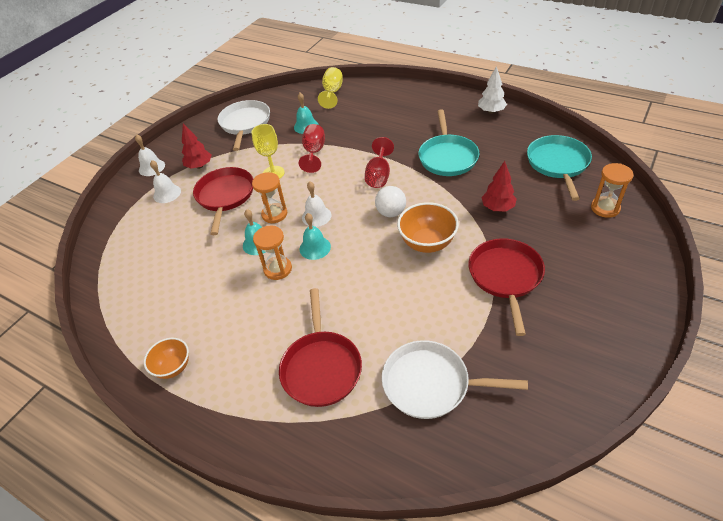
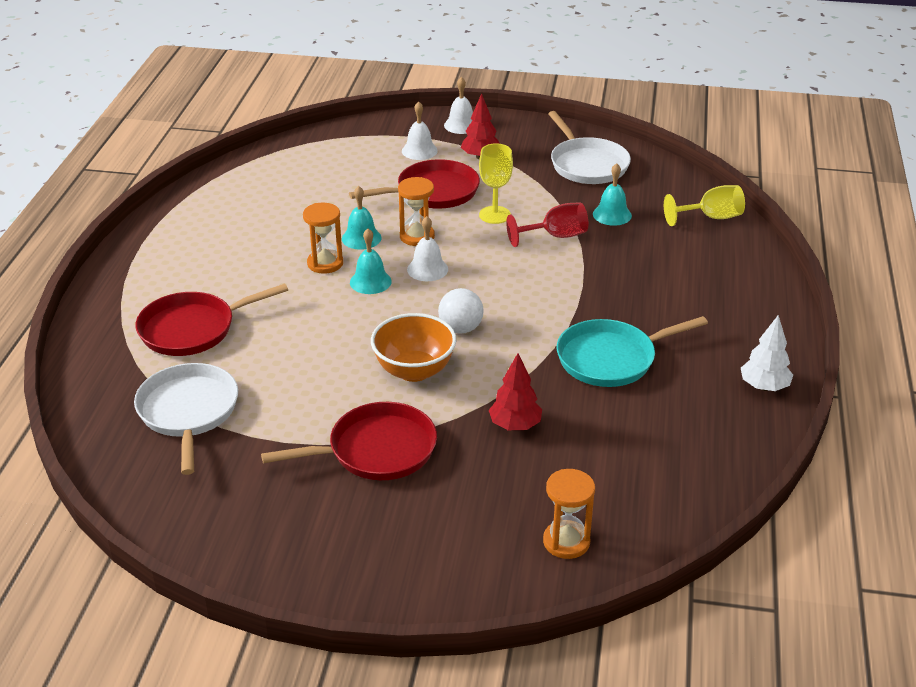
camera: 65 degrees right, 10 degrees down
orange bowl [144,338,189,379] -> none
white pan [218,100,270,151] -> white pan turned 90 degrees clockwise [548,111,631,184]
red goblet [365,137,394,188] -> none
turquoise pan [527,135,592,201] -> none

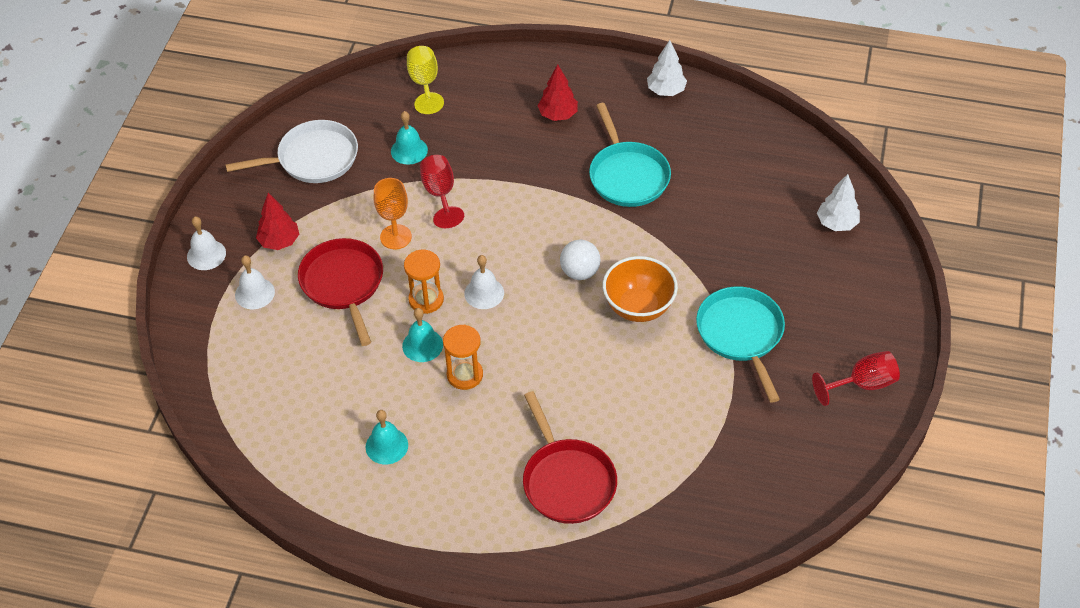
camera: 85 degrees left, 15 degrees up
white pan [134,363,238,475] -> none
red pan [261,402,437,480] -> turquoise pan [696,287,785,402]
turquoise bell [350,228,392,294] -> turquoise bell moved to [366,410,408,464]
yellow goblet [479,143,513,224] -> orange goblet [374,178,412,249]
red tree [489,353,542,430] -> red tree moved to [538,64,578,121]
orange hourglass [543,469,595,559] -> white tree [817,174,860,231]
none -> red goblet [812,351,900,406]

